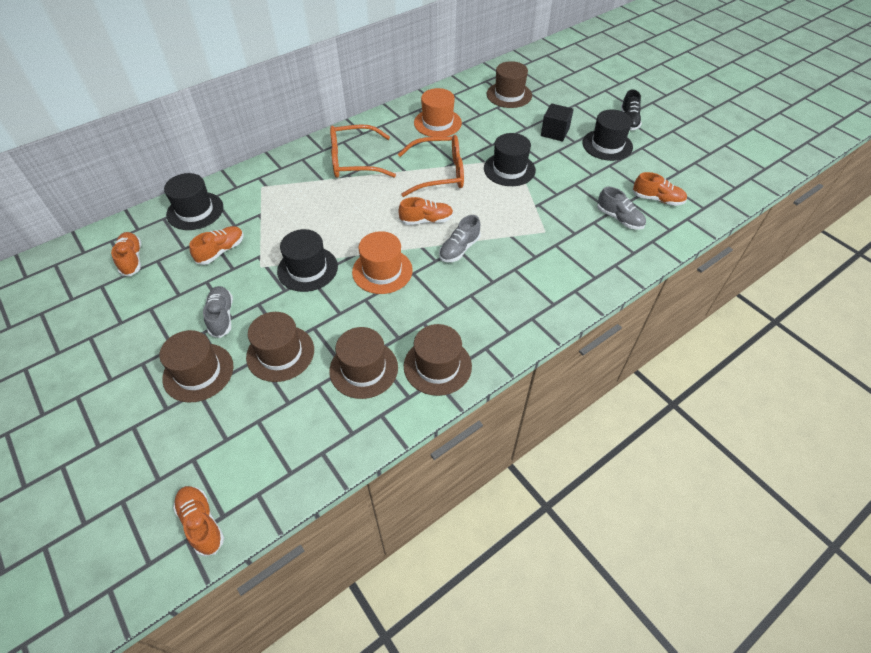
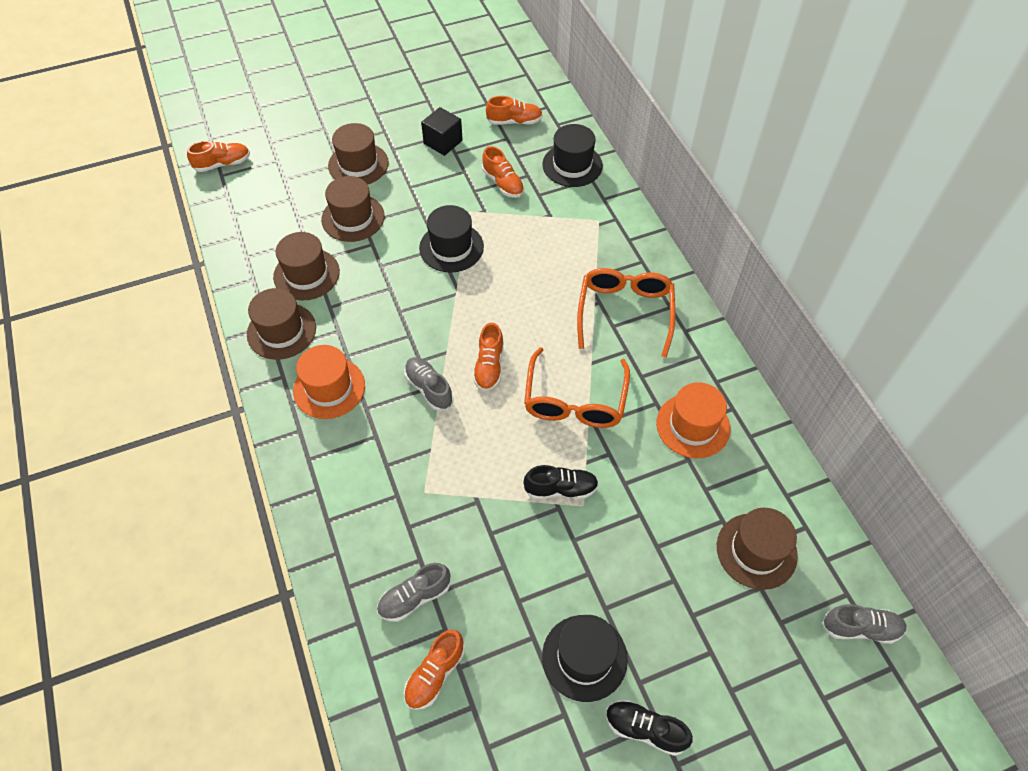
camera: 105 degrees right, 5 degrees up
grey shoe [203,286,233,338] -> grey shoe moved to [822,604,907,644]
orange hat [352,231,413,294] -> orange hat moved to [293,345,365,419]
black hat [484,133,536,186] -> black shoe [523,465,599,499]
black cube [541,103,574,141] -> black cube moved to [421,107,463,156]

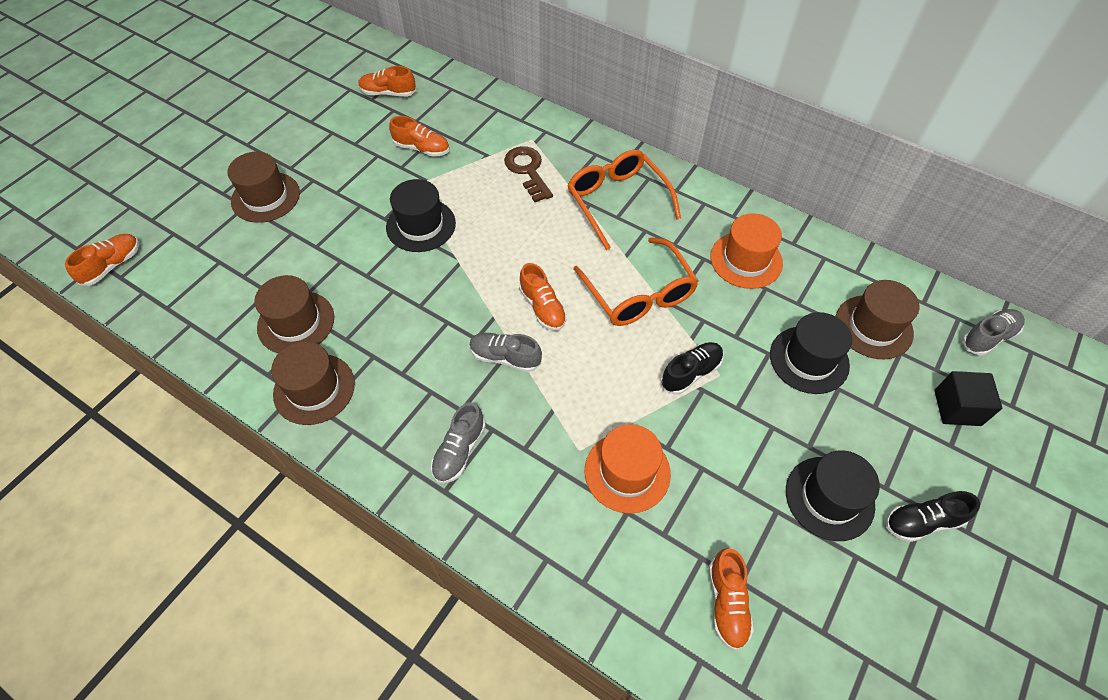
camera: 35 degrees left, 0 degrees up
orange hat [293,345,365,419] -> orange hat moved to [585,424,671,514]
brown hat [321,176,385,242] -> none
grey shoe [377,563,450,622] -> grey shoe moved to [431,402,486,483]
black cube [421,107,463,156] -> black cube moved to [934,371,1002,426]
orange shoe [486,96,543,125] -> orange shoe turned 135 degrees counterclockwise [358,66,416,97]
black hat [542,124,603,187] -> black hat moved to [770,312,852,394]
none -> brown key [504,146,553,202]

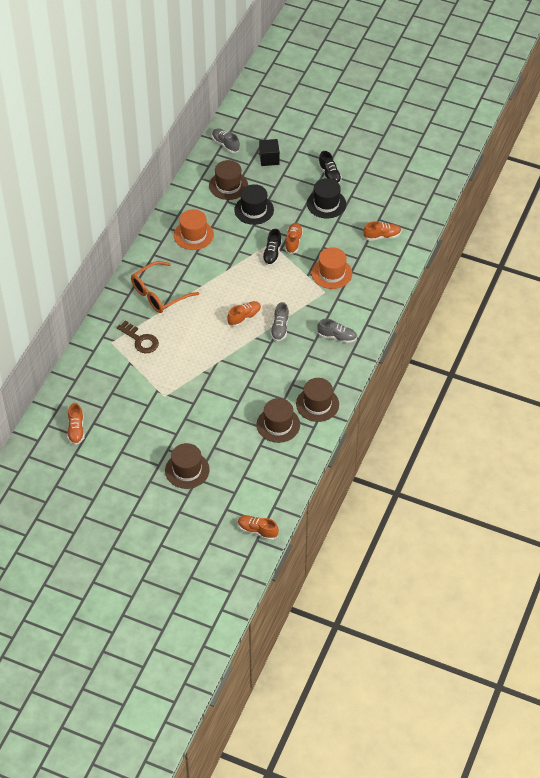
camera: 100 degrees left, 5 degrees down
black hat [386,179,456,252] -> none
orange shoe [389,116,450,157] -> orange shoe moved to [285,223,303,254]
brown key [504,146,553,202] -> brown key turned 105 degrees counterclockwise [117,320,159,353]
orange glasses [573,237,698,326] -> none
black shoe [661,342,723,395] -> black shoe turned 120 degrees counterclockwise [262,229,282,266]

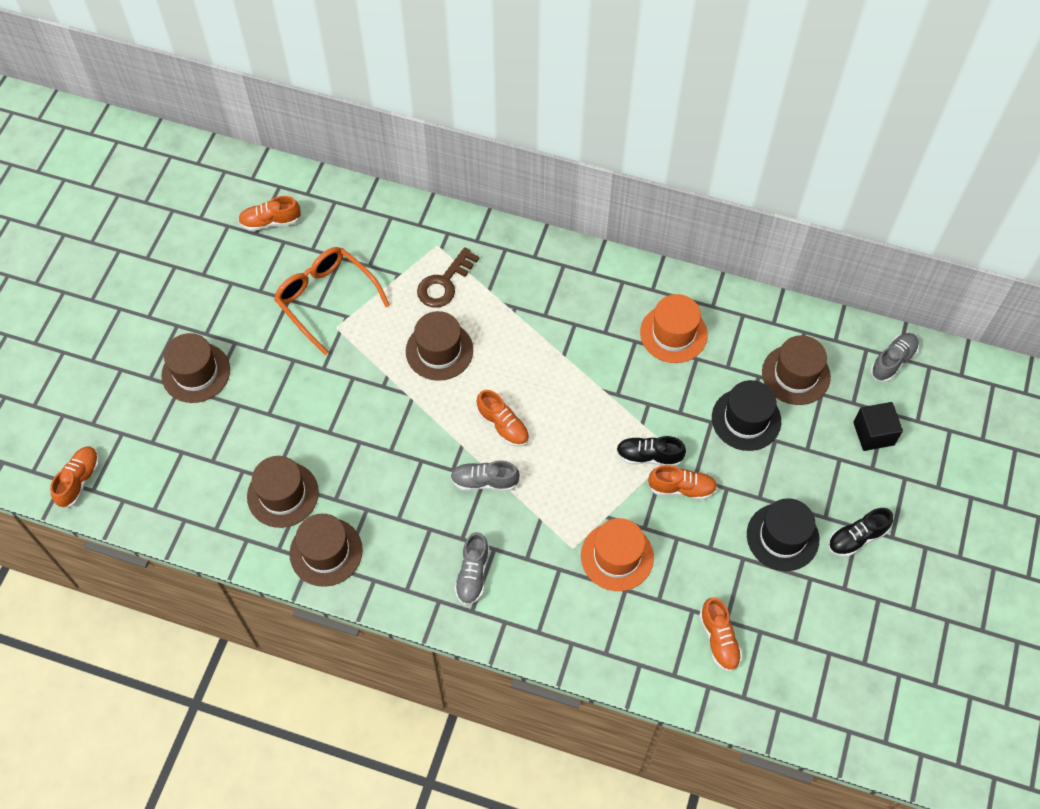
camera: 85 degrees right, 10 degrees up
orange glasses [131,261,199,313] -> orange glasses moved to [274,247,390,355]
none -> brown hat [406,311,473,381]

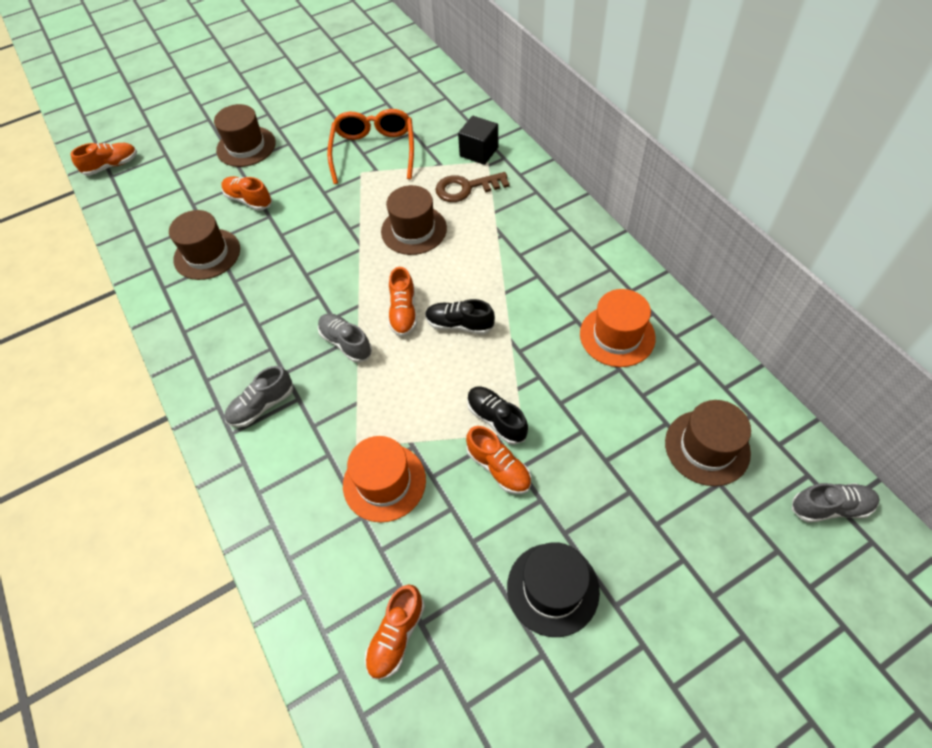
camera: 45 degrees right, 5 degrees down
orange shoe [238,196,301,231] -> orange shoe moved to [221,176,272,211]
brown hat [289,514,363,587] -> none
black hat [712,380,781,451] -> none
black shoe [828,508,893,557] -> black shoe moved to [425,299,495,335]
black cube [853,402,903,451] -> black cube moved to [458,116,498,165]

